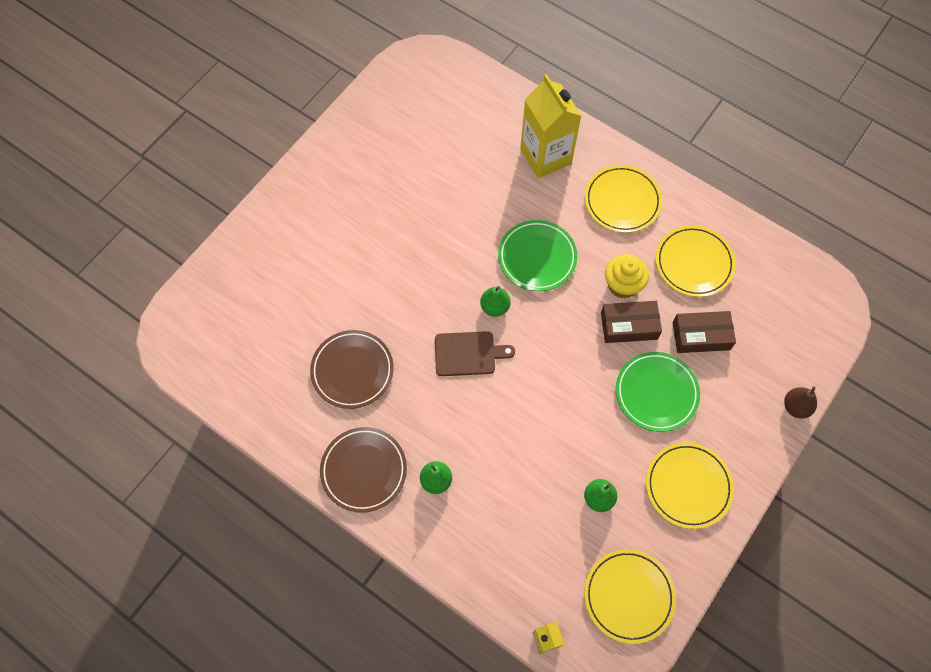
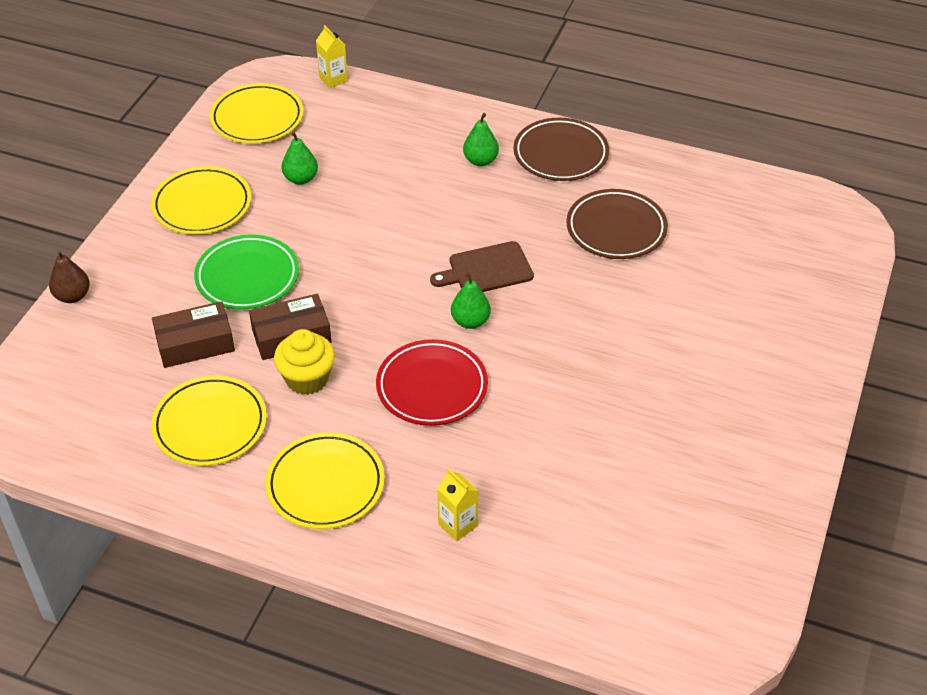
camera: 165 degrees right, 20 degrees down
green plate [498,220,577,291] -> red plate [376,339,488,426]
yellow carton [520,74,581,178] -> yellow carton [437,469,478,541], size x0.46

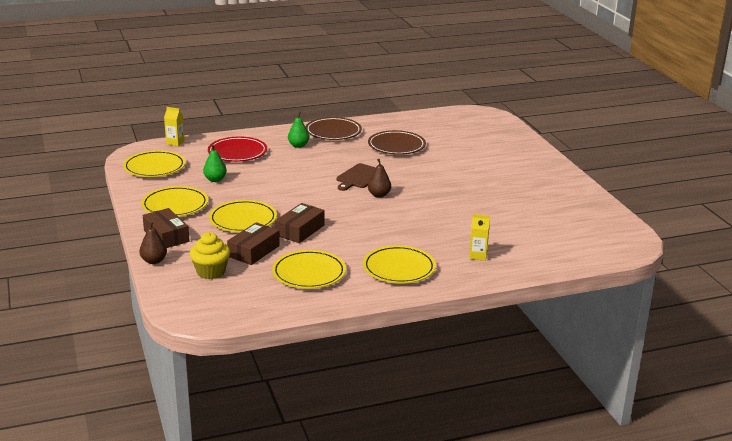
camera: 40 degrees left, 20 degrees down
green plate [194,235,299,310] -> yellow plate [209,200,277,232]
yellow cupcake [274,329,335,395] -> yellow cupcake moved to [190,232,230,279]
red plate [376,339,488,426] -> red plate moved to [208,137,267,162]
green pear [451,272,491,329] -> brown pear [368,159,391,198]
none -> brown box [143,208,190,248]

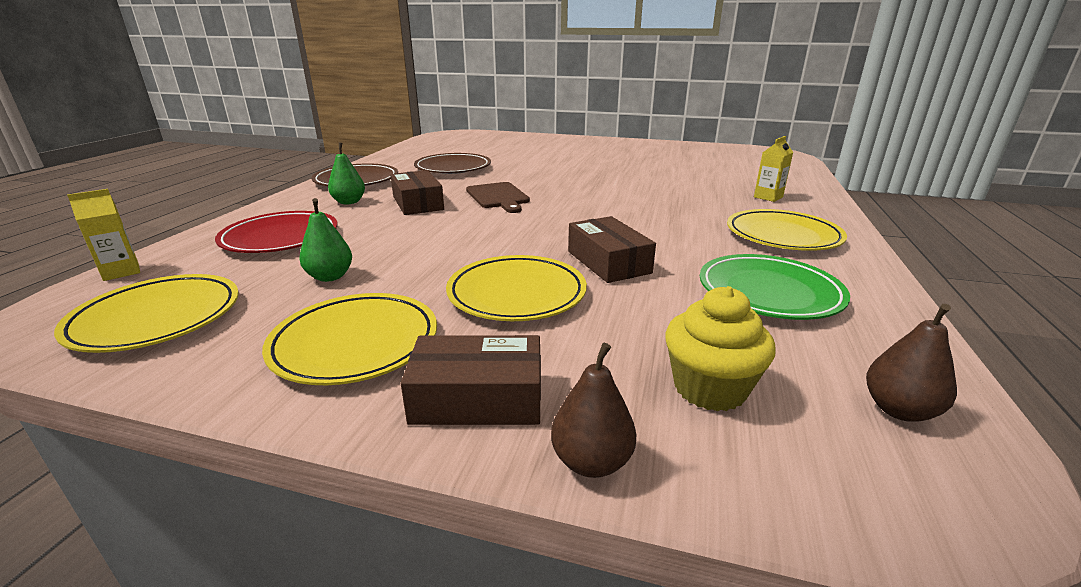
camera: 55 degrees left, 0 degrees up
brown box [227,222,280,265] -> brown box moved to [390,170,444,215]
yellow plate [272,250,346,289] -> green plate [700,254,850,320]
brown pear [368,159,391,198] -> brown pear moved to [866,304,957,422]

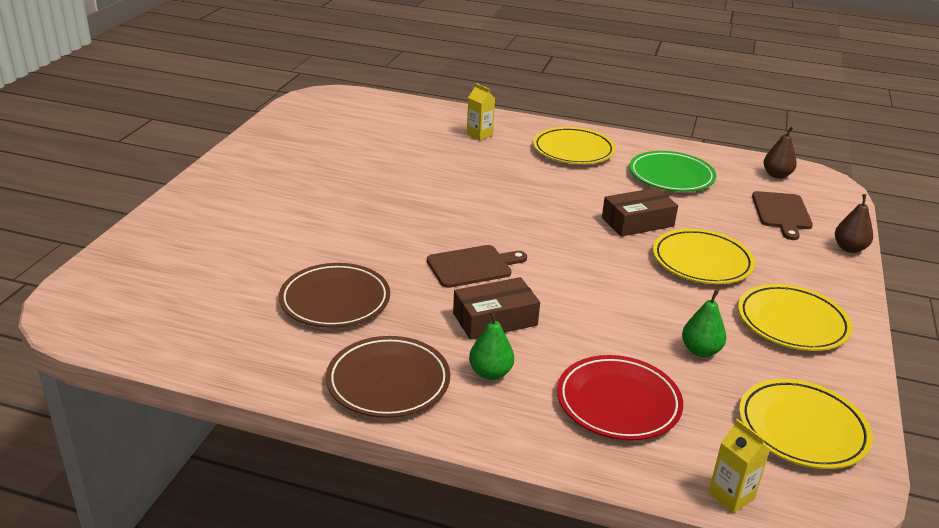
camera: 90 degrees left, 5 degrees up
brown box [401,335,541,425] -> none
yellow cupcake [665,286,776,411] -> brown cutting board [752,191,813,240]

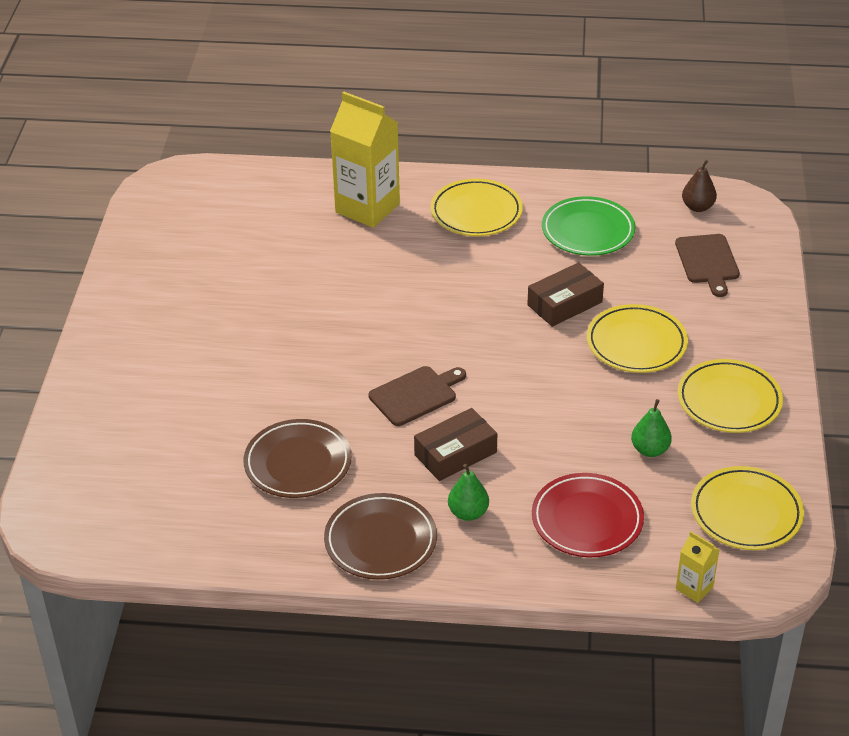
camera: 10 degrees left, 10 degrees up
yellow carton [467,83,495,141] -> yellow carton [330,92,400,228], size x2.19
brown pear [835,194,873,253] -> none

